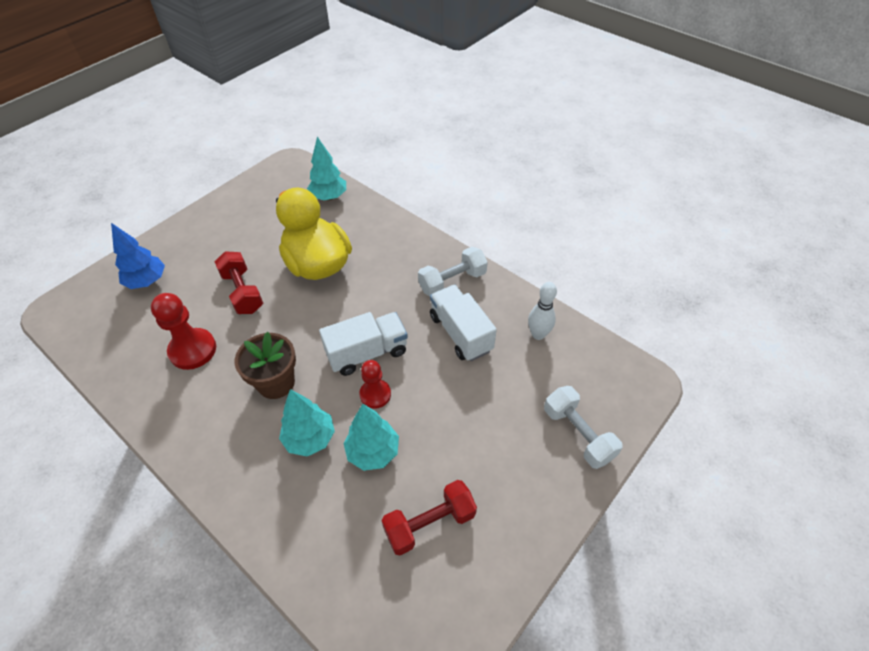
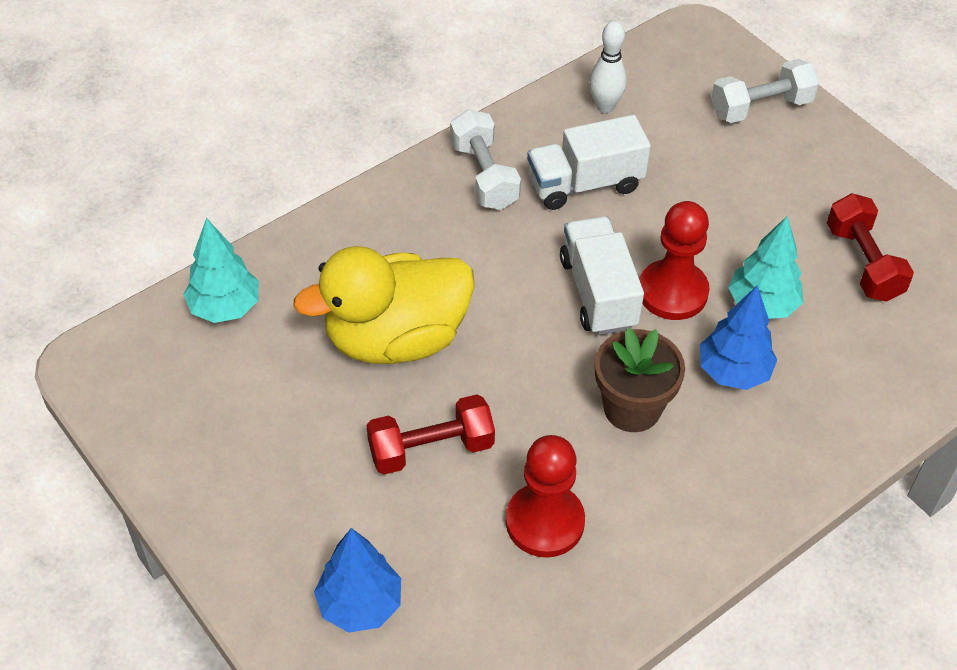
camera: 80 degrees left, 0 degrees up
turquoise tree [279,389,335,456] -> blue tree [700,285,777,390]
red pawn [359,360,391,409] -> red pawn [640,201,710,320], size x1.55

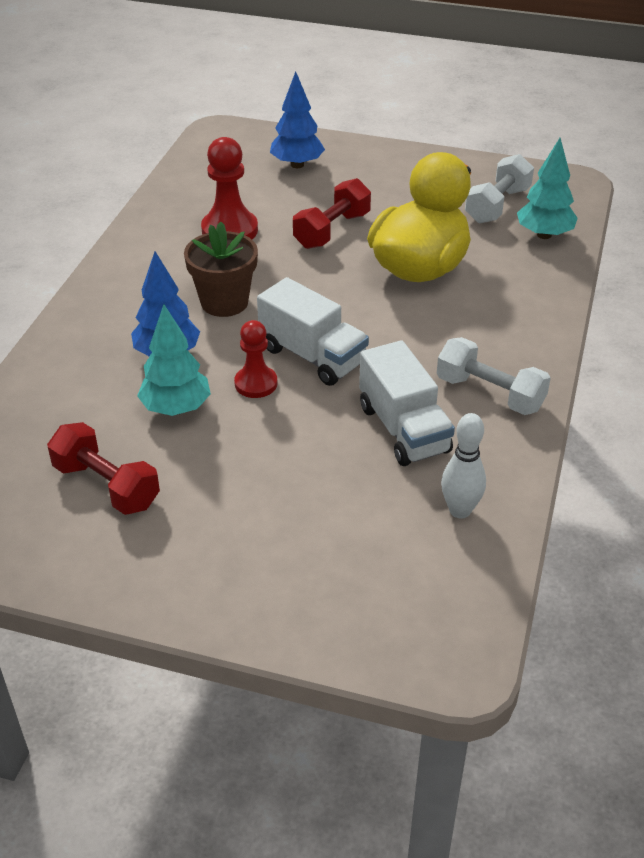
camera: 145 degrees right, 10 degrees down
white truck [527,115,651,210] -> white truck turned 120 degrees clockwise [359,340,455,466]
red pawn [640,201,710,320] -> red pawn [234,320,277,398], size x0.64
white dumbbell [711,59,819,123] -> white dumbbell moved to [465,154,534,224]

